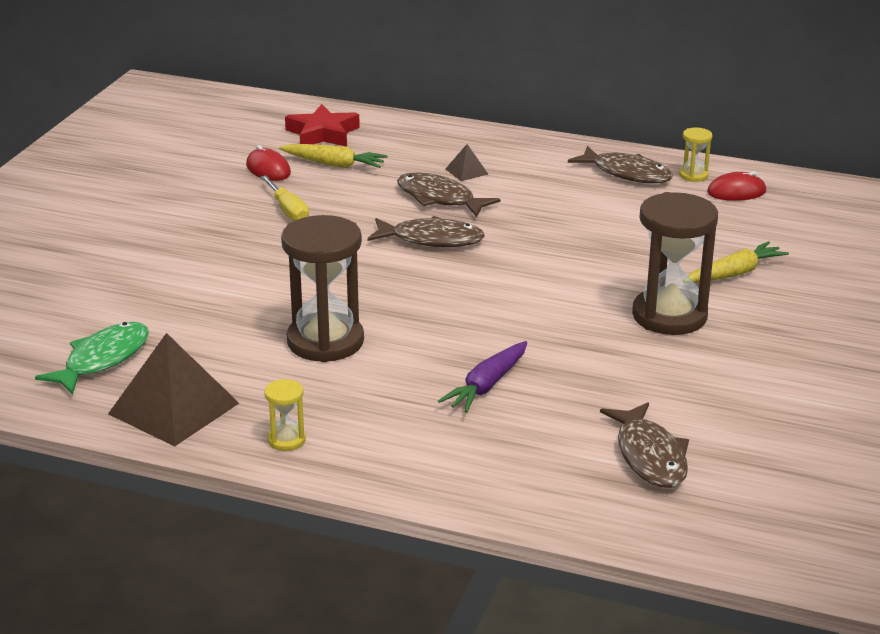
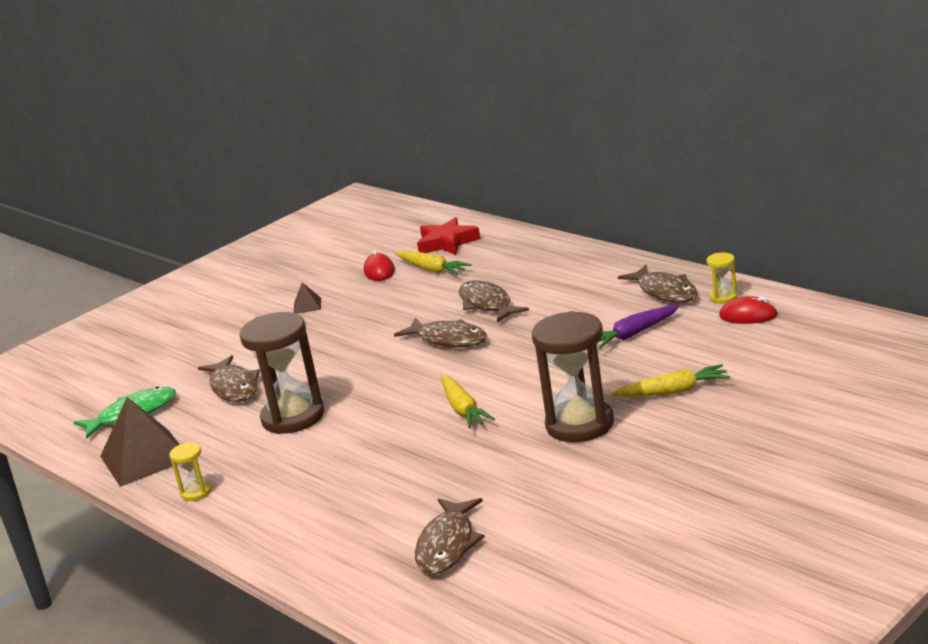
camera: 30 degrees right, 5 degrees down
yellow screwdriver [260,175,309,221] -> none
purple carrot [438,341,527,413] -> purple carrot moved to [598,305,679,349]
brown pyramid [445,144,488,181] -> brown pyramid moved to [294,282,321,314]
none -> brown fish [198,355,260,402]
none -> yellow carrot [441,375,495,429]

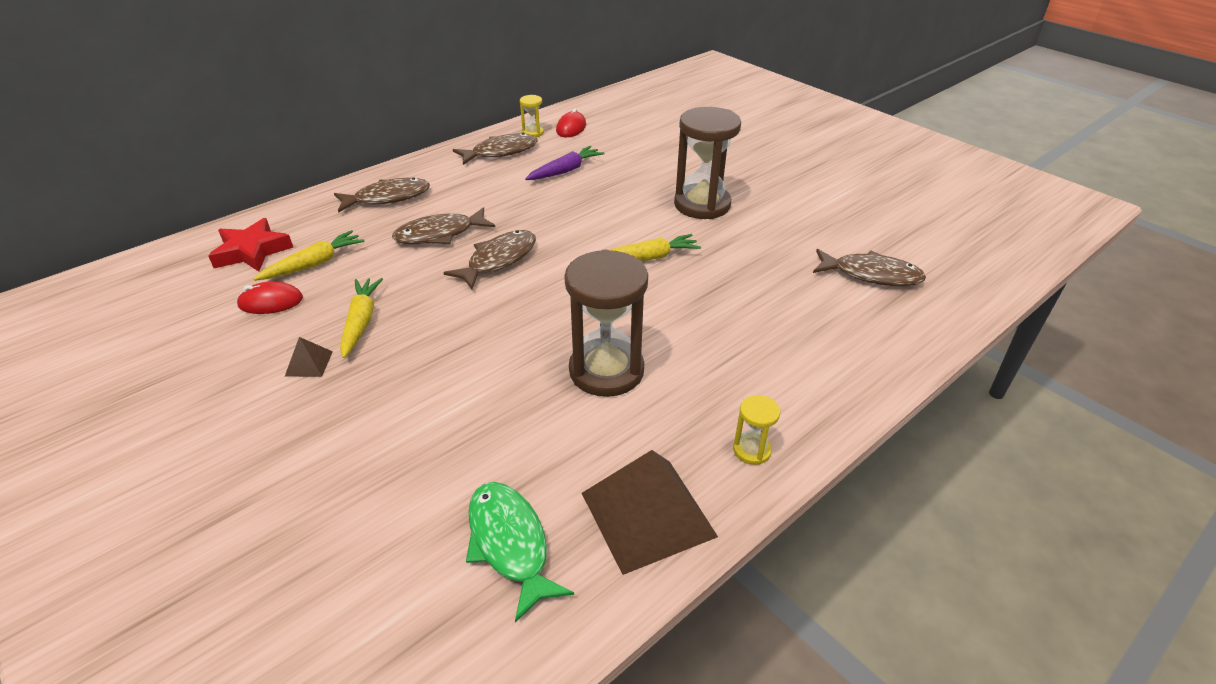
camera: 90 degrees left, 15 degrees up
brown fish [198,355,260,402] -> brown fish moved to [334,178,430,213]
purple carrot [598,305,679,349] -> purple carrot turned 105 degrees counterclockwise [525,146,605,180]
yellow carrot [611,364,730,397] -> yellow carrot moved to [340,278,383,358]

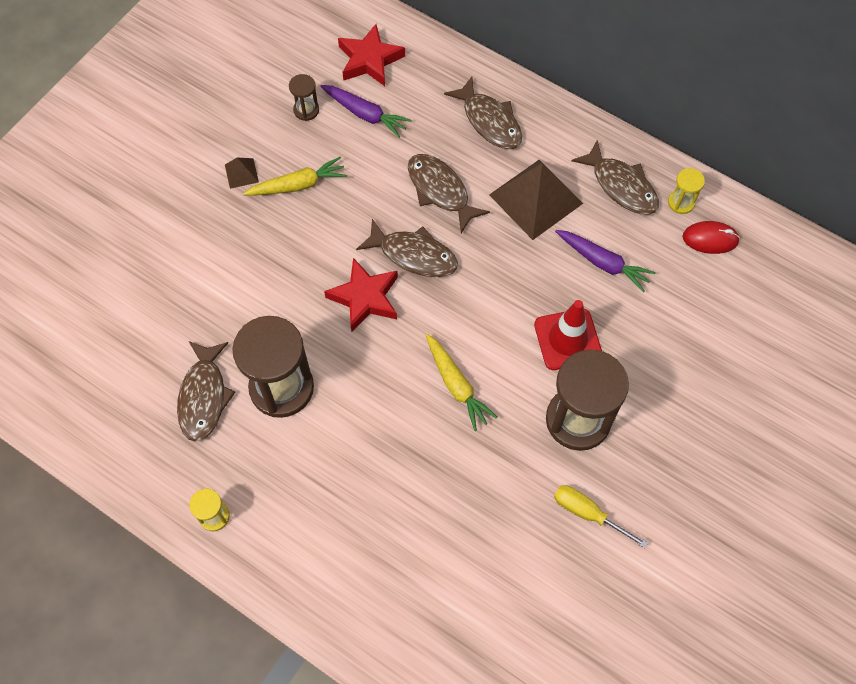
camera: 75 degrees right, 25 degrees up
red mouse [236,281,303,314] -> brown hourglass [289,74,319,121]
yellow carrot [254,230,365,281] -> purple carrot [320,85,411,138]
green fish [466,482,574,623] -> none
brown pyramid [581,450,718,575] -> brown pyramid moved to [489,160,583,240]
brown fish [813,249,926,286] -> brown fish moved to [177,341,235,442]
none -> red star [324,258,398,332]
none -> red traffic cone [534,300,602,370]
none -> yellow screwdriver [554,485,648,548]

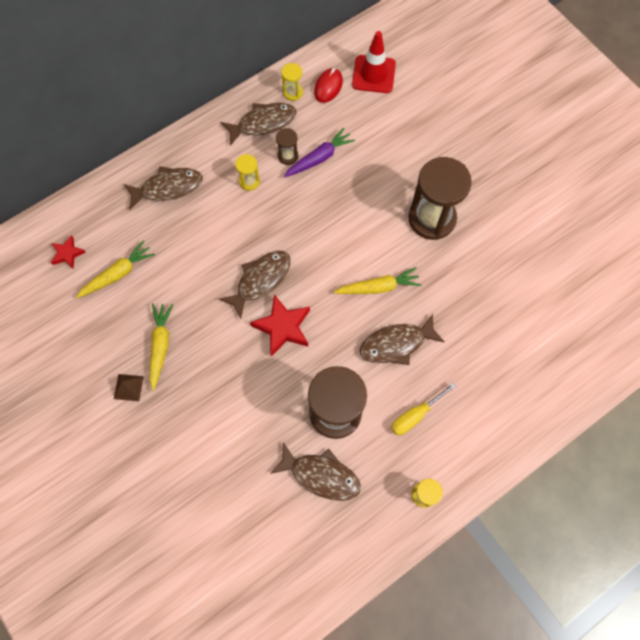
camera: 70 degrees left, 5 degrees up
brown hourglass [289,74,319,121] -> brown hourglass moved to [276,128,298,165]
purple carrot [320,85,411,138] -> yellow carrot [76,240,155,298]
red star [338,24,405,86] -> red star [51,235,86,268], size x0.58
brown fish [408,154,490,233] -> brown fish moved to [360,314,445,365]
brown pyramid [489,160,583,240] -> yellow hourglass [235,154,260,191]
red traffic cone [534,300,602,370] -> red traffic cone moved to [352,31,396,93]
yellow screwdriver [554,485,648,548] -> yellow screwdriver moved to [391,383,456,435]

